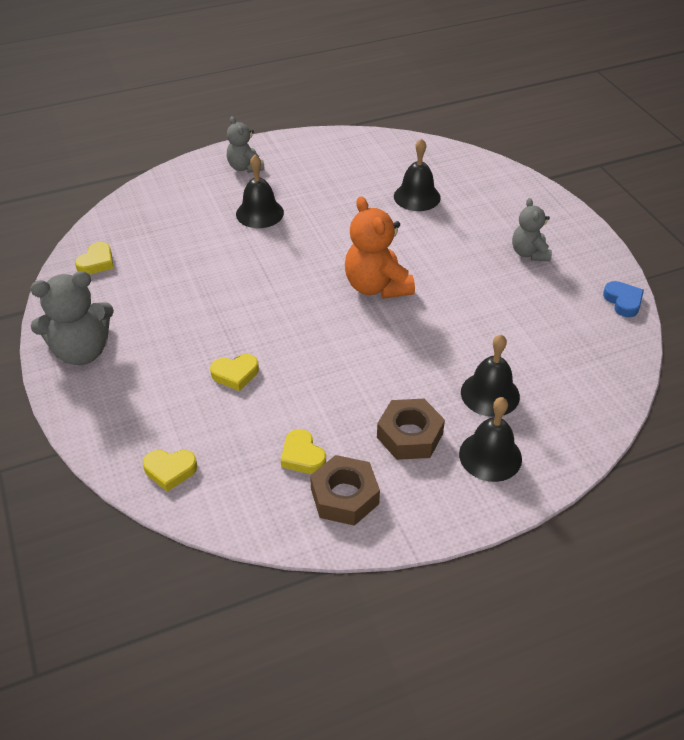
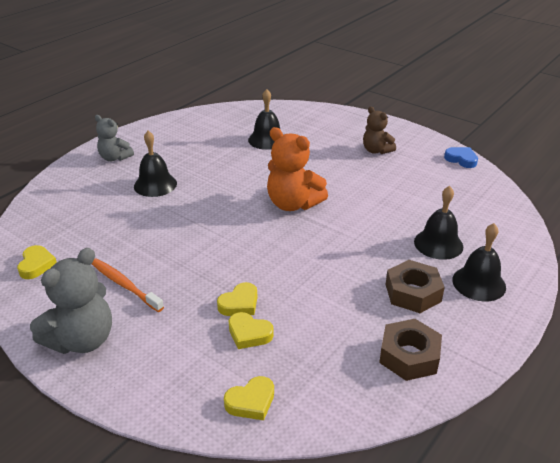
camera: 30 degrees left, 10 degrees down
yellow heart [281,429,326,474] -> yellow heart moved to [229,312,274,349]
grey teddy bear [512,198,552,261] -> brown teddy bear [363,106,396,154]
none -> orange toothbrush [92,259,164,312]

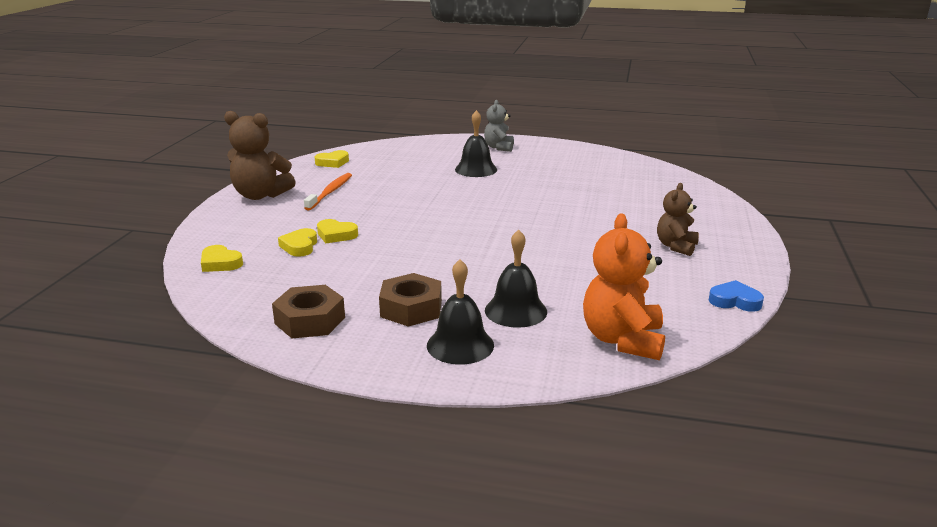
camera: 65 degrees right, 10 degrees down
grey teddy bear [30,248,112,354] -> brown teddy bear [224,111,296,200]
black bell [248,89,280,150] -> none
orange teddy bear [267,127,328,211] -> orange teddy bear moved to [583,213,665,360]
blue heart [444,147,478,168] -> blue heart turned 90 degrees counterclockwise [709,280,764,312]

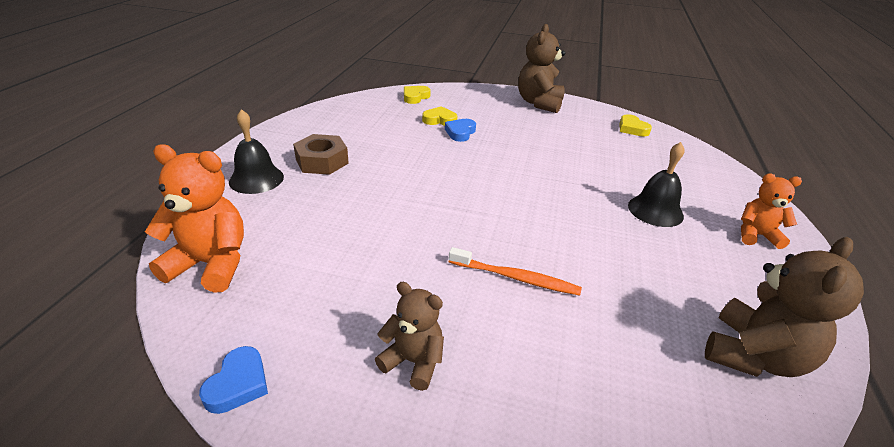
camera: 90 degrees right, 10 degrees up
brown nut [272,285,345,338] -> none
orange toothbrush [304,173,352,210] -> orange toothbrush moved to [449,247,582,296]
yellow heart [317,219,358,243] -> blue heart [445,119,476,142]
grey teddy bear [484,100,514,152] -> orange teddy bear [741,173,802,249]
black bell [485,229,547,328] -> none
none -> brown teddy bear [705,237,864,377]

